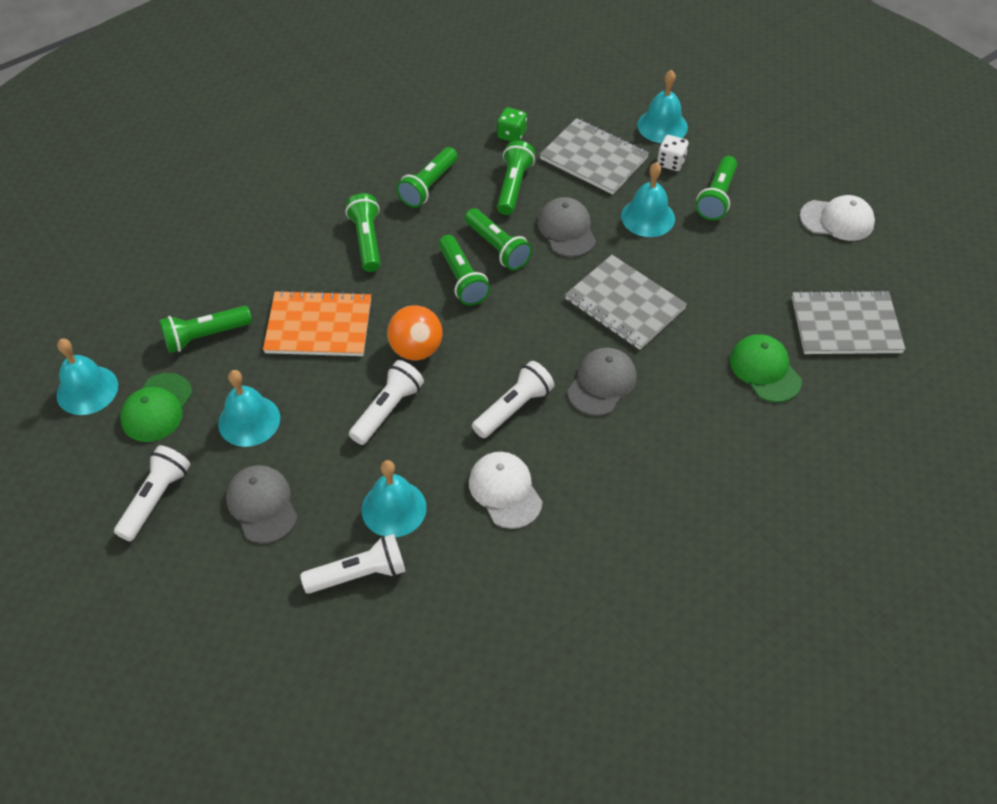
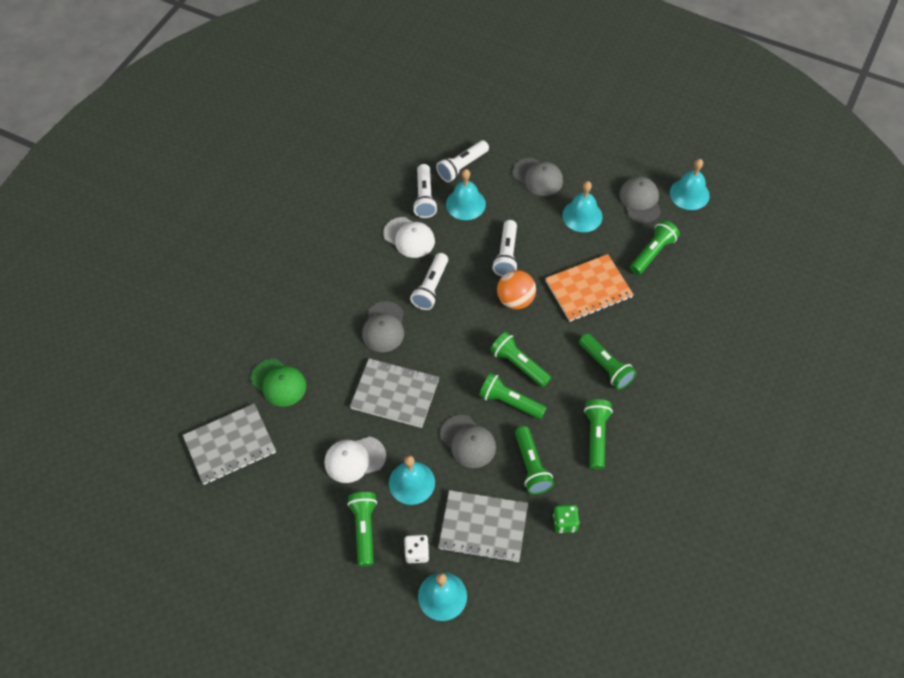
camera: 155 degrees right, 5 degrees up
white flashlight [114,445,191,541] -> white flashlight moved to [413,164,438,218]
green cap [120,373,193,442] -> grey cap [620,177,661,223]
white cap [800,195,875,241] -> white cap moved to [324,436,386,483]

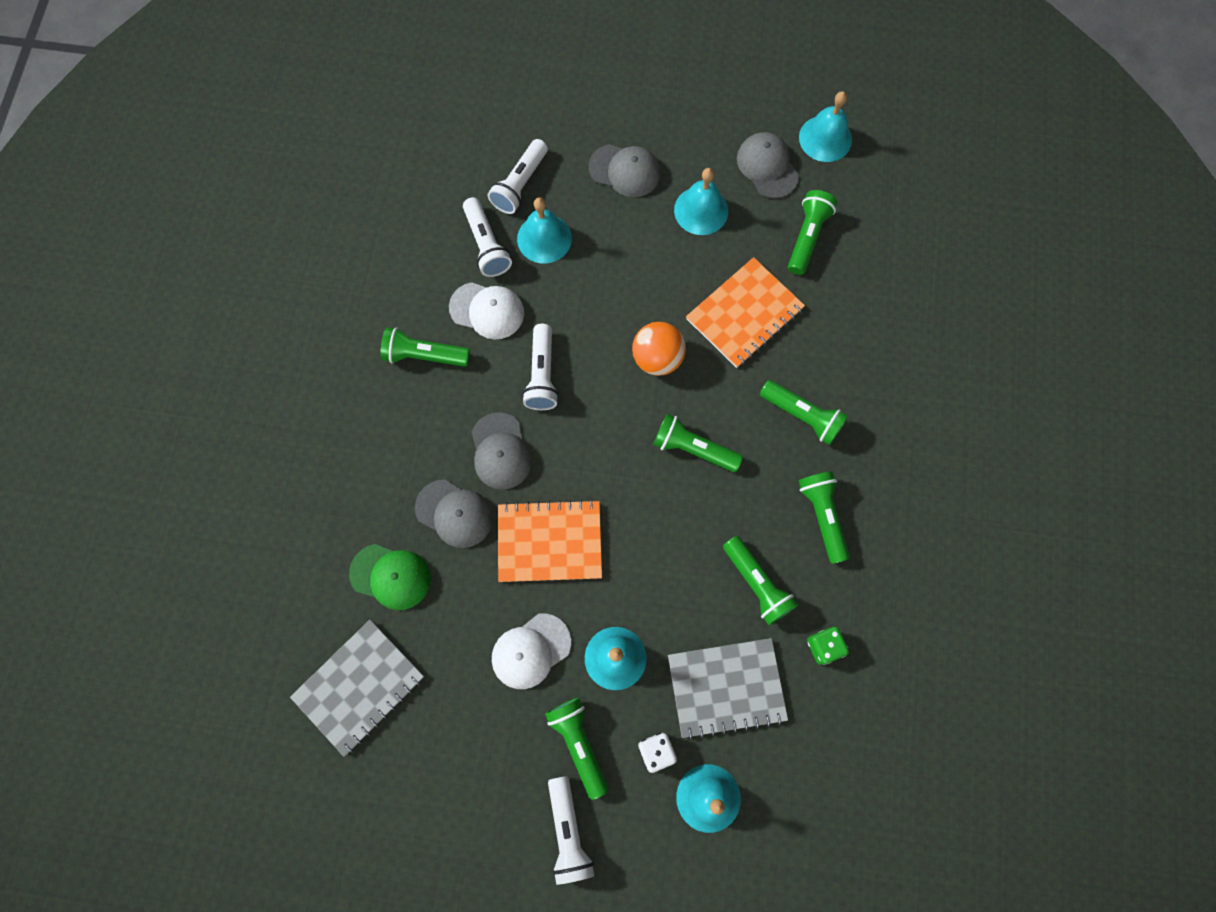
camera: 20 degrees left, 15 degrees up
grey notebook [350,358,439,428] -> orange notebook [498,499,602,582]
grey cap [440,415,496,468] -> grey cap moved to [415,479,493,548]
green flashlight [479,373,547,419] -> green flashlight moved to [381,327,470,367]
white flashlight [492,220,518,276] -> white flashlight moved to [548,776,594,885]

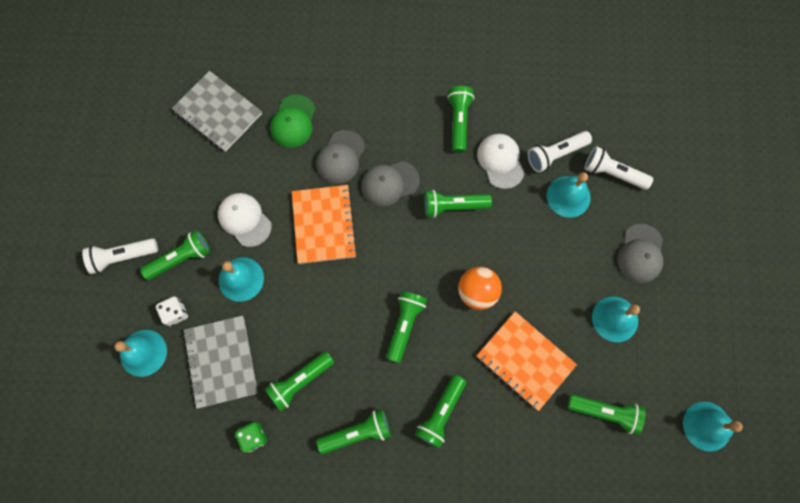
camera: 85 degrees right, 0 degrees up
white cap [449,282,524,339] -> white cap turned 150 degrees clockwise [477,134,524,189]
white flashlight [522,324,559,410] -> green flashlight [424,190,492,218]
grey cap [737,132,799,199] -> none

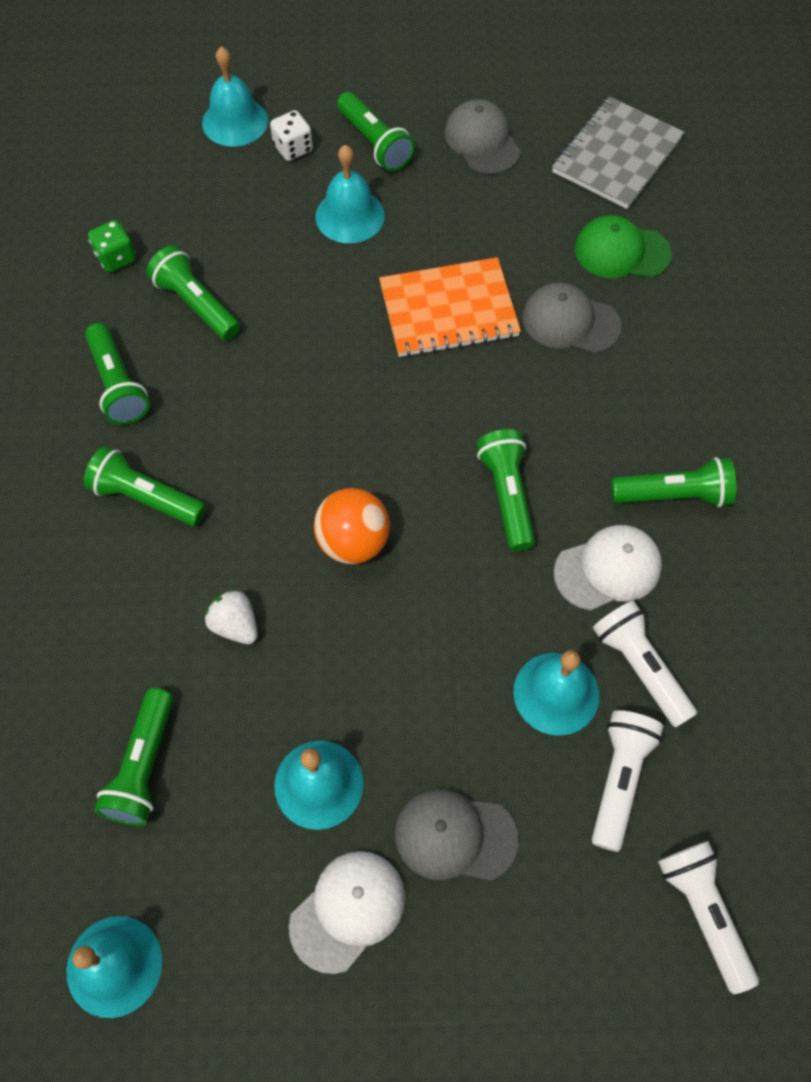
camera: 85 degrees right, 10 degrees down
white flashlight [82,238,158,274] -> white flashlight moved to [658,841,759,994]
grey notebook [183,315,258,409] -> none
white cap [218,193,272,247] -> white cap moved to [289,851,405,974]
grey cap [361,161,420,206] -> grey cap moved to [445,99,521,175]
green flashlight [386,291,427,363] -> none
orange notebook [477,311,577,411] -> white strawberry [205,589,258,644]

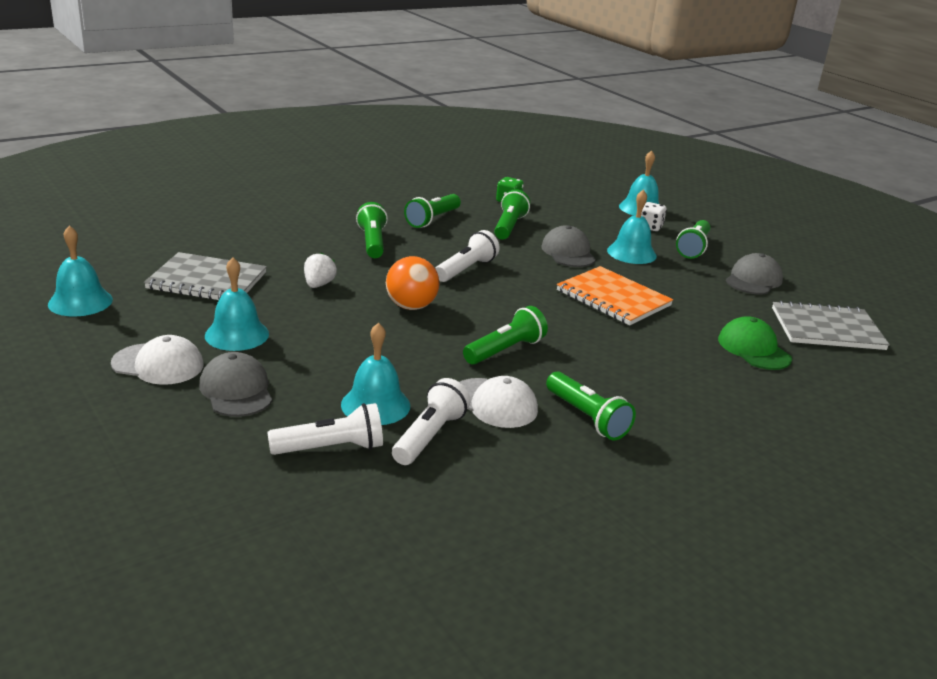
camera: 55 degrees right, 35 degrees down
green flashlight [94,688,174,826] -> grey notebook [144,252,267,300]
grey cap [522,283,622,354] -> grey cap moved to [541,225,596,267]
white flashlight [658,841,759,994] -> white flashlight moved to [435,230,500,282]

